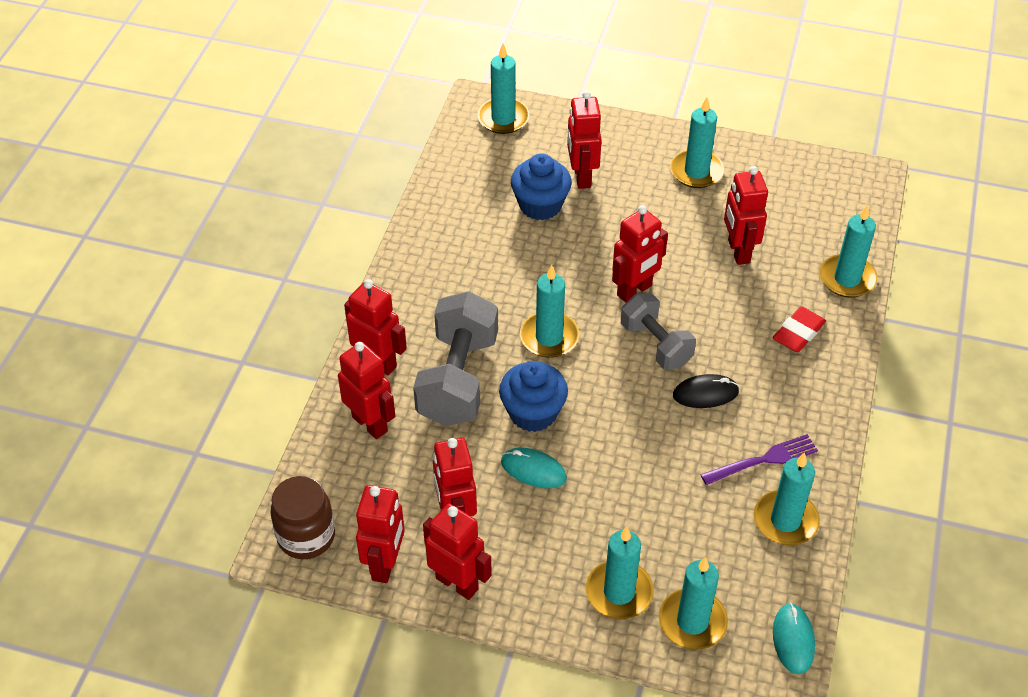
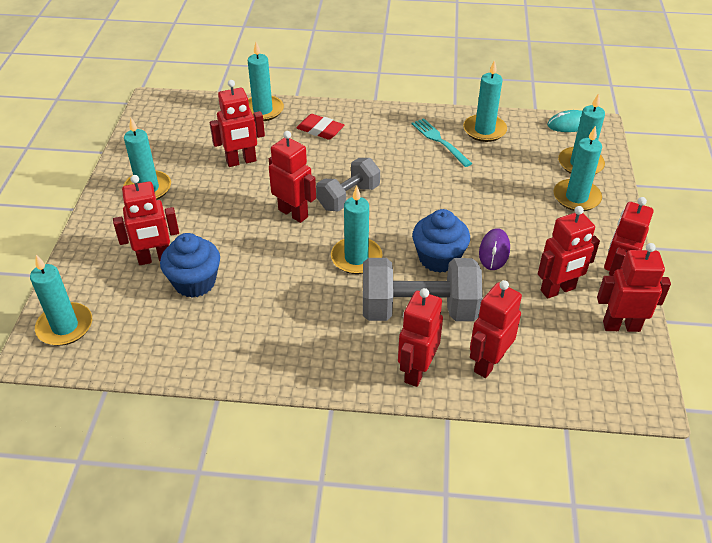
camera: 100 degrees left, 5 degrees down
brown jar [270,476,335,559] -> none
turquoise mouse [501,448,567,488] -> purple mouse [479,228,510,270]
black mouse [673,374,739,408] -> none
purple fork [701,434,818,485] -> turquoise fork [411,118,472,167]

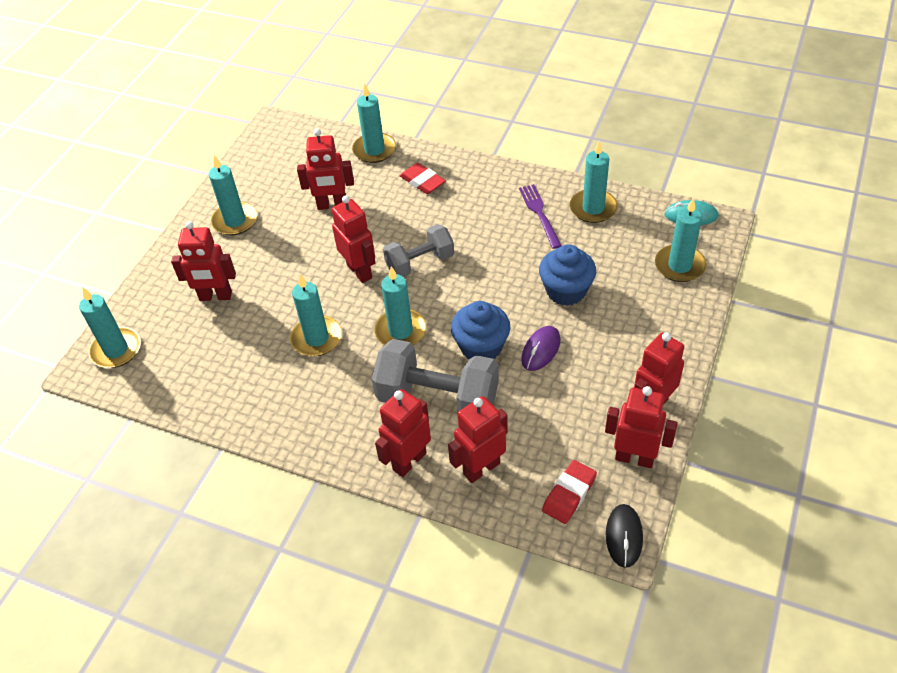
camera: 20 degrees right, 5 degrees up
blue cupcake [160,233,220,298] -> blue cupcake moved to [539,244,596,306]
turquoise fork [411,118,472,167] -> purple fork [519,184,562,249]
red robot [538,206,600,299] -> none
turquoise candle [553,126,602,211] -> turquoise candle moved to [290,274,342,356]
none -> red eraser [542,460,597,524]
none -> black mouse [606,504,643,568]

